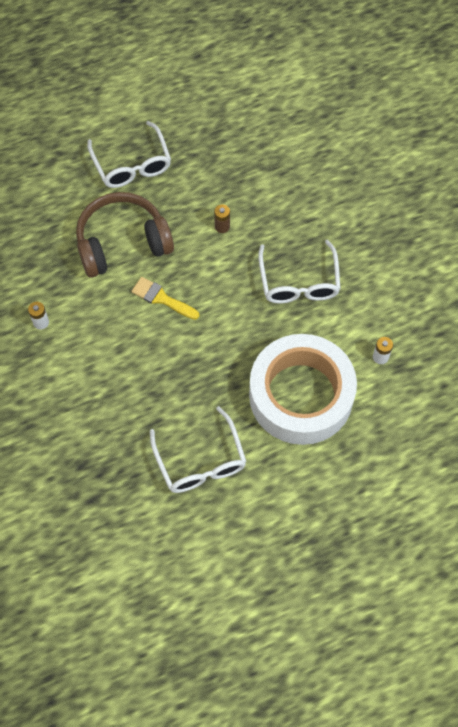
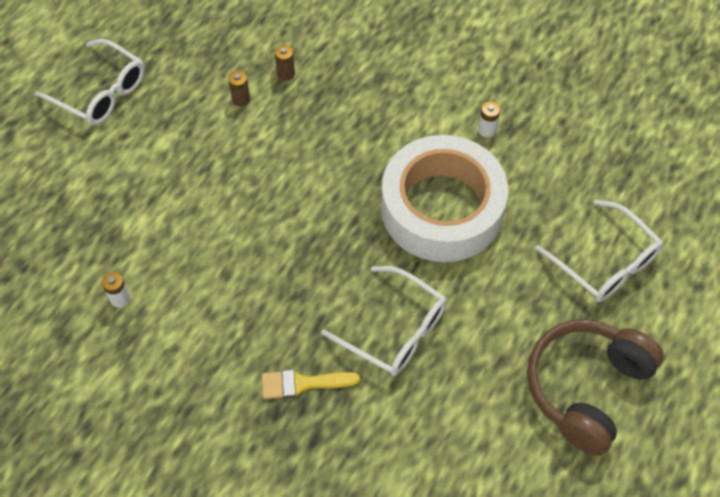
camera: 35 degrees left, 5 degrees down
brown headphones [76,192,174,278] -> brown headphones moved to [527,320,664,456]
yellow brush [131,277,199,320] -> yellow brush moved to [262,369,360,399]
white glasses [258,240,341,303] -> white glasses moved to [535,200,663,302]
none -> brown battery [275,45,295,81]

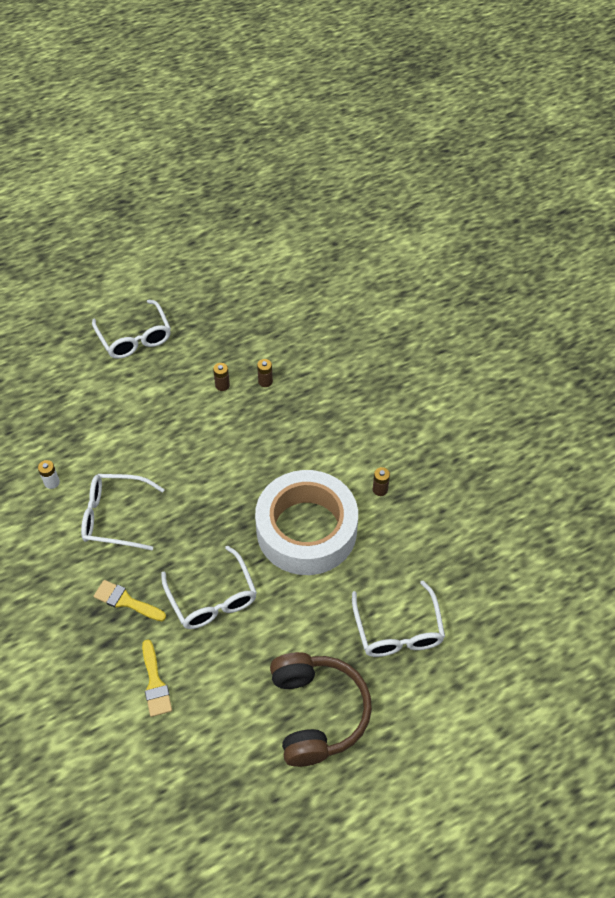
camera: 30 degrees right, 5 degrees down
white battery [478,101,500,137] -> brown battery [373,467,390,496]
brown headphones [527,320,664,456] -> brown headphones turned 105 degrees clockwise [270,652,372,767]
none -> white glasses [81,474,165,550]
none -> yellow brush [142,640,172,717]

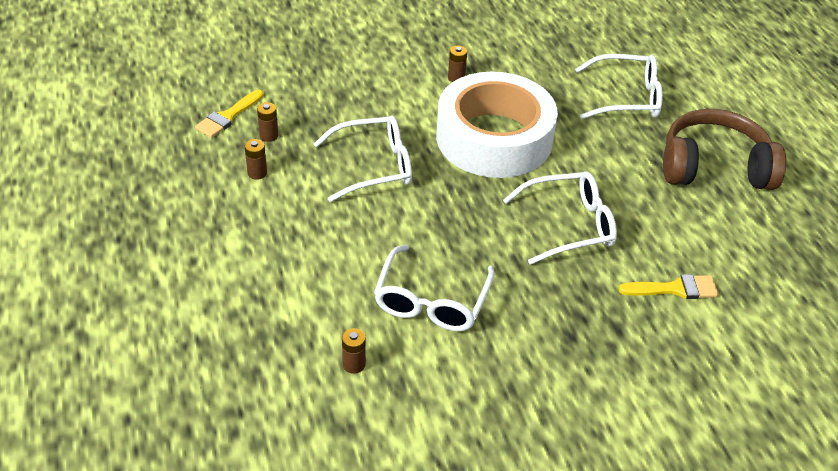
camera: 80 degrees left, 10 degrees down
white battery [38,460,60,489] -> brown battery [342,328,366,374]
white glasses [92,300,171,359] -> white glasses moved to [314,115,412,202]
yellow brush [94,580,166,621] -> yellow brush moved to [195,90,264,138]

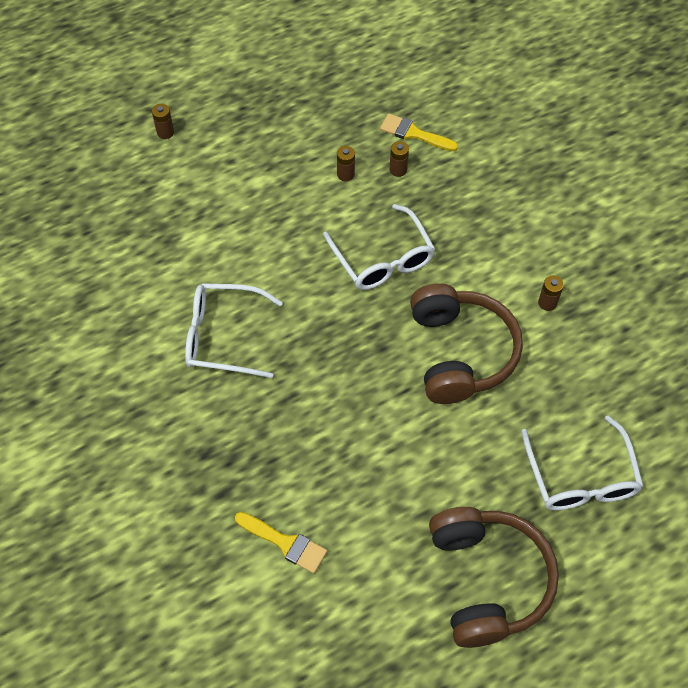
camera: 80 degrees right, 15 degrees up
brown battery [342,328,366,374] -> brown battery moved to [152,104,174,139]
white tape [436,72,558,178] -> brown headphones [410,283,523,404]
white glasses [503,172,617,265] -> none
yellow brush [619,274,719,299] -> yellow brush turned 45 degrees counterclockwise [235,512,327,574]

